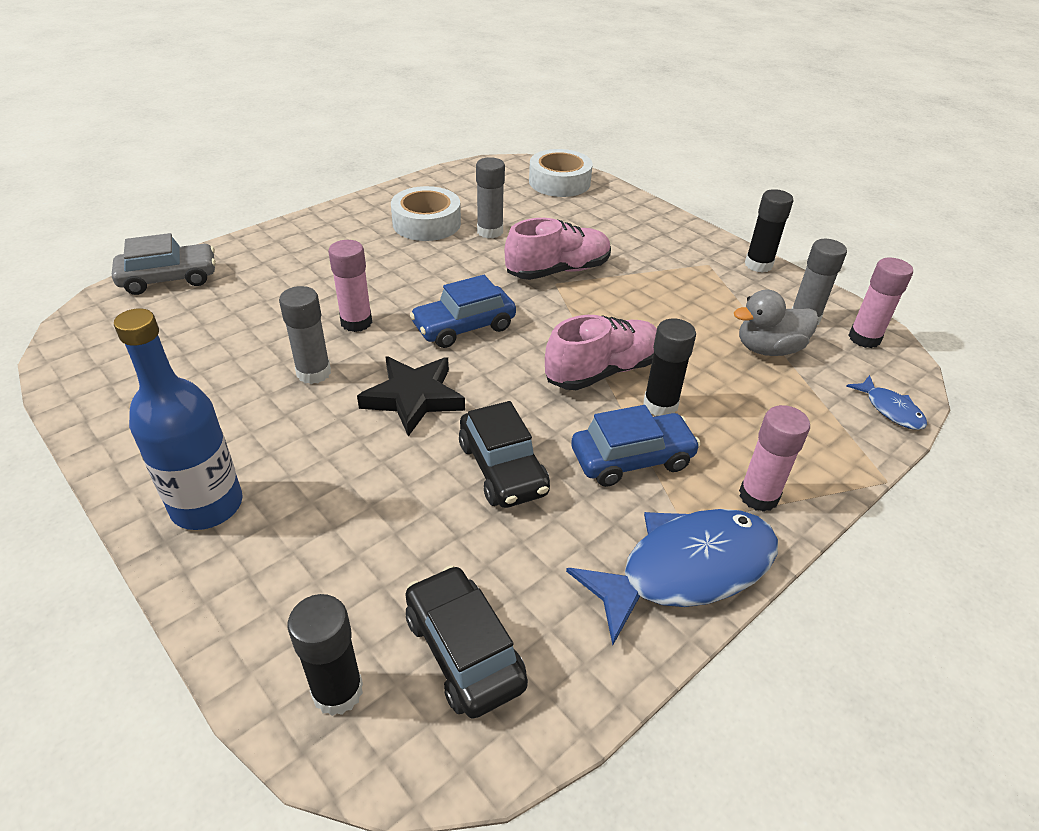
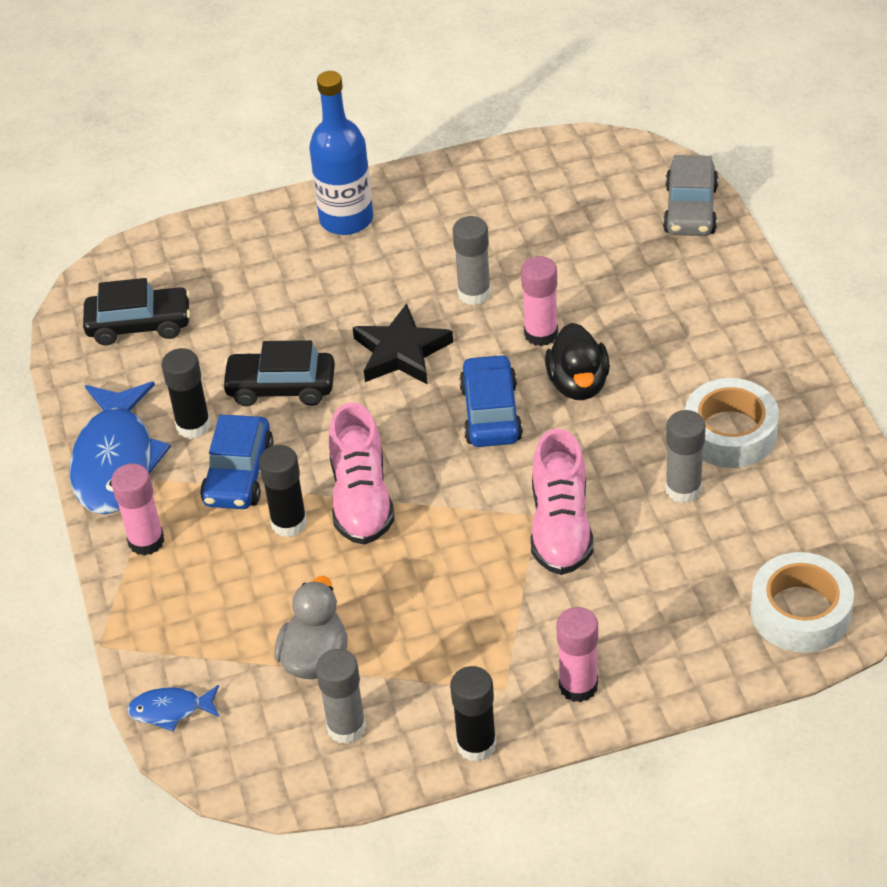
camera: 120 degrees right, 5 degrees up
black glue stick [288,594,363,716] -> black glue stick moved to [161,348,211,439]
pink glue stick [848,257,913,348] -> pink glue stick moved to [556,607,598,702]
none -> black duck [545,323,610,400]

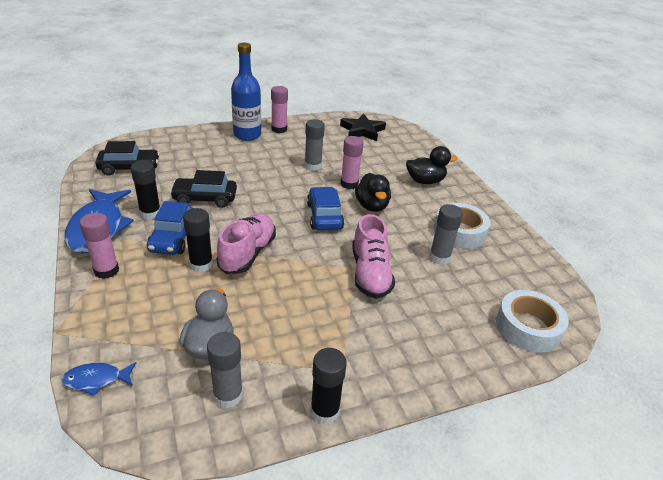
camera: 10 degrees left, 10 degrees down
pink shoe [329,403,394,545] -> pink shoe turned 150 degrees counterclockwise [216,213,276,274]
black star [352,303,453,385] -> black star moved to [340,113,386,141]
pink glue stick [556,607,598,702] -> pink glue stick moved to [271,86,288,133]
grey car [663,155,718,236] -> none
none -> black duck [406,146,458,184]

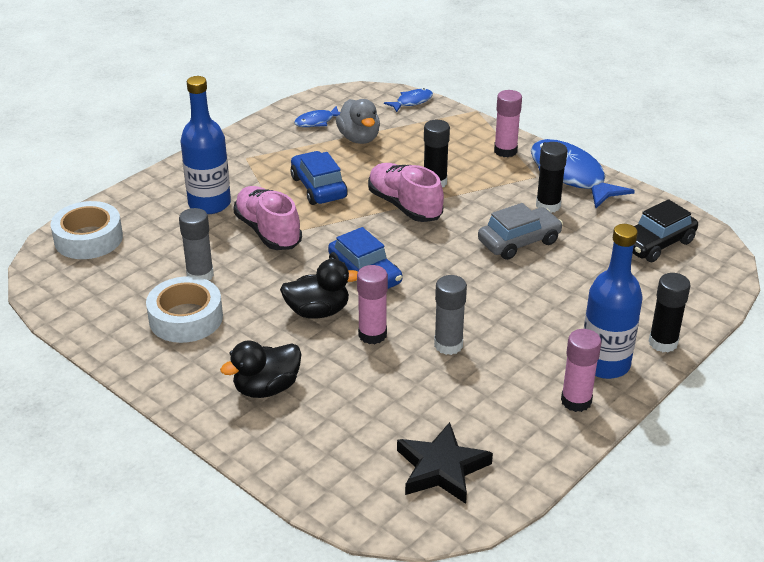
camera: 155 degrees right, 0 degrees up
blue car [147,201,193,255] -> blue car moved to [290,151,348,205]
black car [170,170,237,208] -> grey car [478,203,563,260]
grey glue stick [207,332,243,409] -> blue fish [294,106,340,127]
pink shoe [216,213,276,274] -> pink shoe turned 150 degrees clockwise [368,163,444,222]
black glue stick [310,348,347,424] -> black glue stick moved to [649,273,691,353]
black duck [355,173,391,212] -> black duck turned 120 degrees clockwise [280,259,358,318]
none -> blue bottle [180,76,231,214]

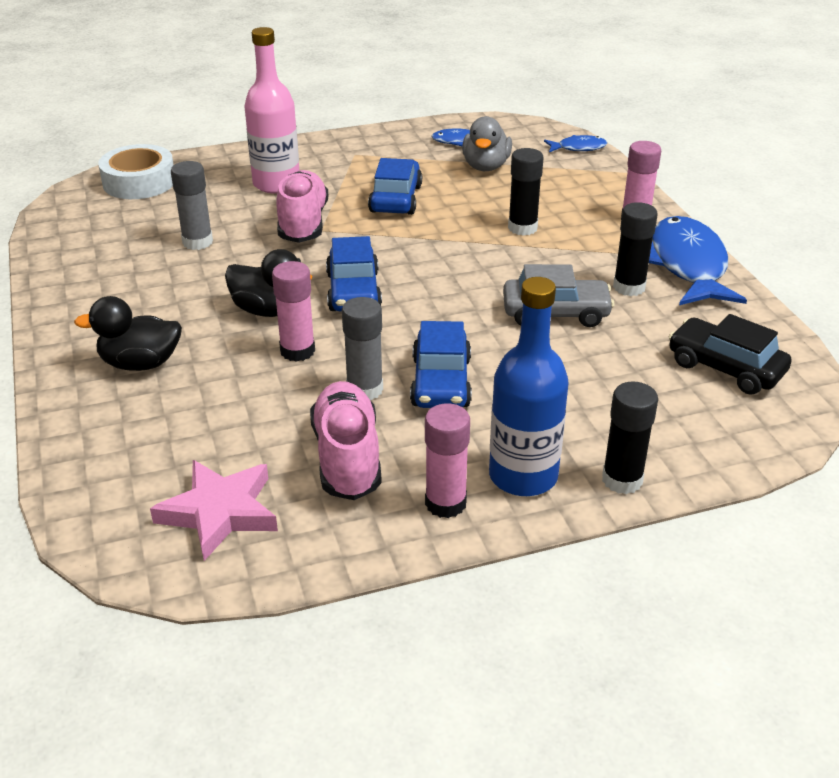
camera: 30 degrees right, 0 degrees up
white tape [146,276,223,343] -> none
blue bottle [180,76,231,214] -> pink bottle [244,27,299,193]
pink shoe [368,163,444,222] -> pink shoe moved to [310,381,382,500]
black star [397,422,493,504] -> pink star [150,460,278,561]
black car [633,199,698,262] -> black car turned 45 degrees clockwise [669,314,791,395]
none -> blue car [410,321,472,408]

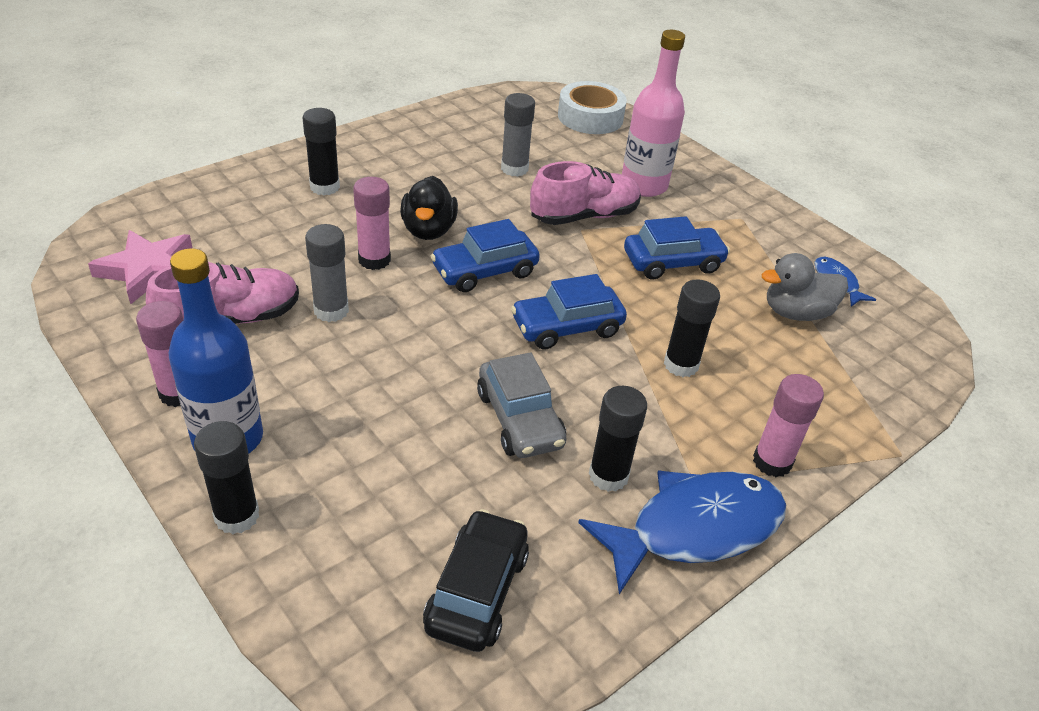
camera: 65 degrees right, 5 degrees up
black duck [74,296,182,371] -> black glue stick [303,108,340,195]
blue car [410,321,472,408] -> blue car moved to [511,274,627,349]
blue fish [544,135,607,152] -> none

